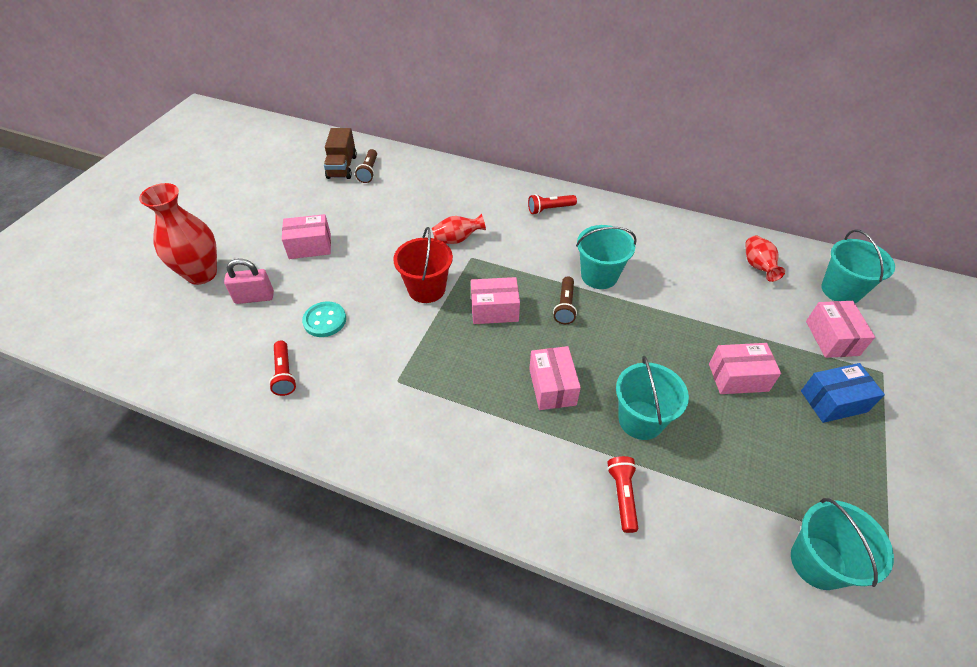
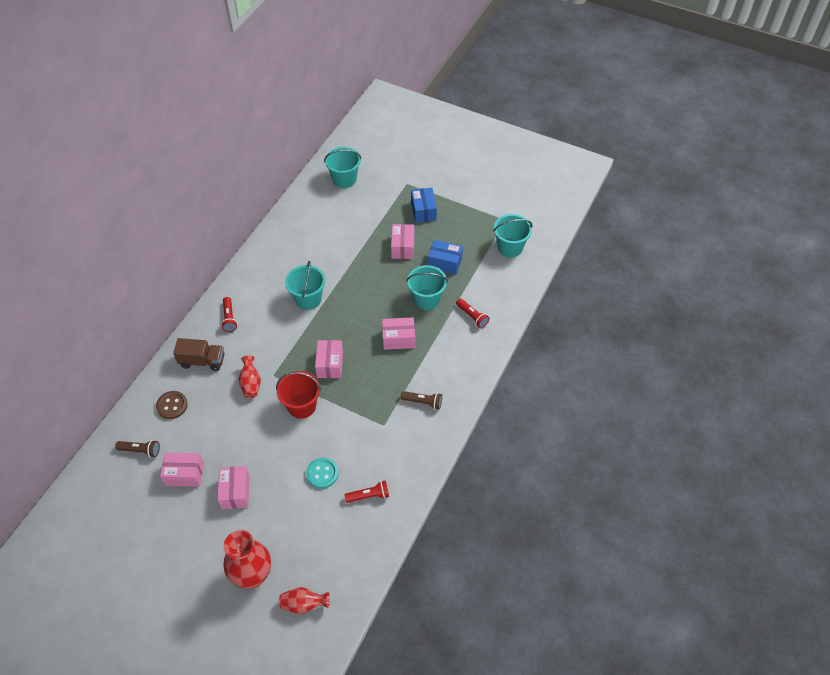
camera: 85 degrees left, 5 degrees up
pink padlock [224,259,274,304] -> none
brown truck [324,128,357,179] -> brown truck moved to [173,338,225,371]
brown flashlight [553,276,577,324] -> brown flashlight moved to [401,391,442,410]
red flashlight [607,456,638,533] -> red flashlight turned 135 degrees counterclockwise [456,298,490,329]
red vase [745,236,785,282] -> red vase moved to [279,587,330,614]
pink box [806,301,875,358] -> pink box moved to [160,453,204,487]
none -> brown button [156,391,188,419]
none -> blue box [428,240,463,275]

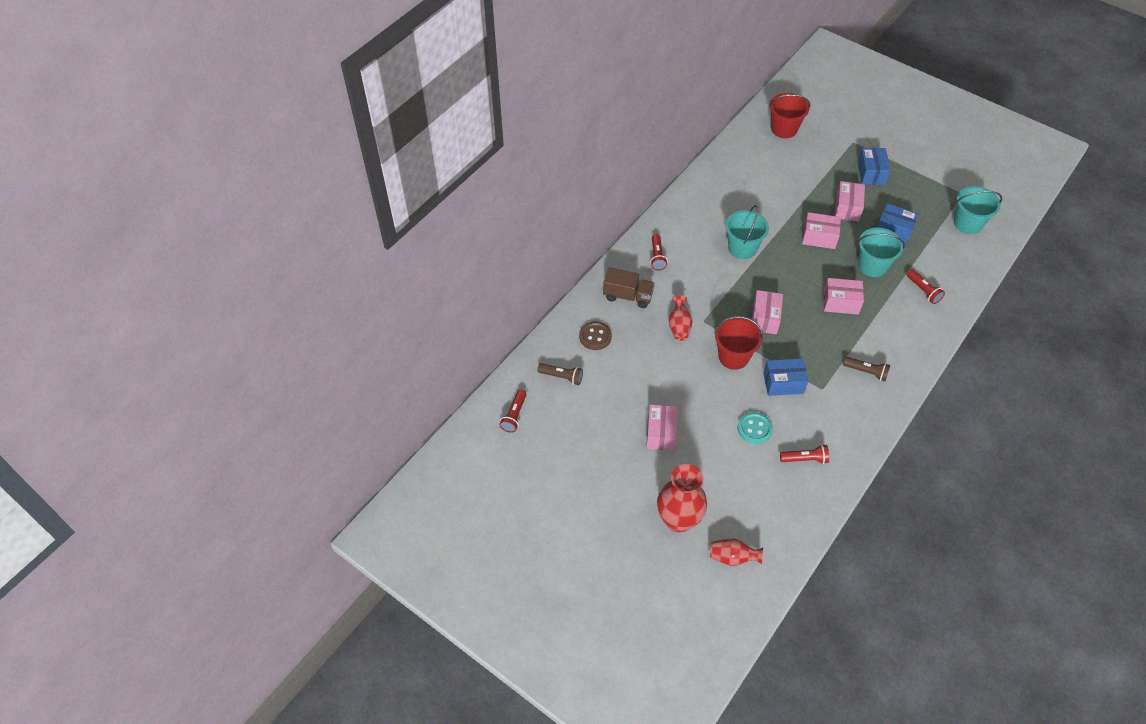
camera: 10 degrees right, 0 degrees up
pink box [160,453,204,487] -> pink box moved to [802,212,841,249]
turquoise bucket [324,147,361,188] -> red bucket [769,93,810,138]
none -> red flashlight [499,390,527,433]
none -> blue box [763,358,808,396]

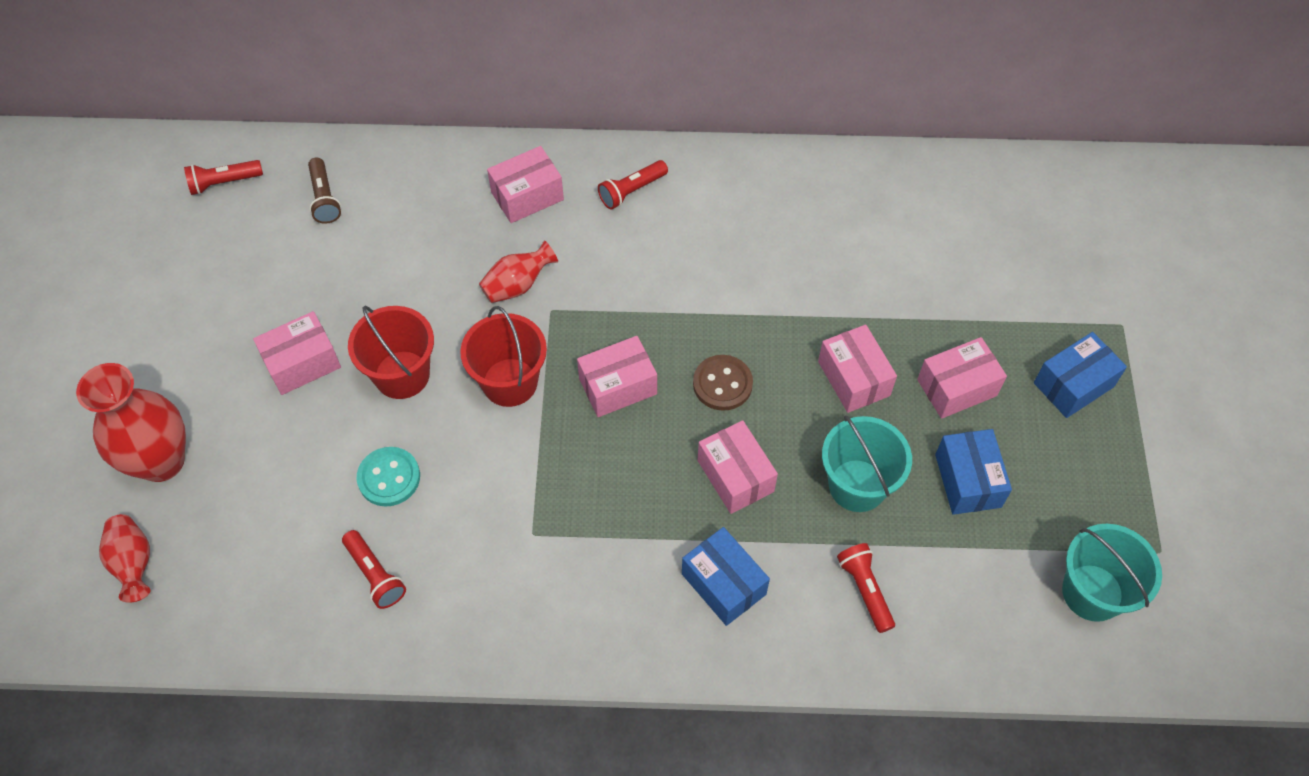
camera: 55 degrees right, 5 degrees up
brown button [579,321,612,350] -> brown button moved to [693,355,753,411]
brown truck [603,267,655,308] -> pink box [487,146,564,223]
turquoise bucket [725,205,769,259] -> none
blue box [763,358,808,396] -> blue box moved to [682,527,770,626]
red bucket [769,93,810,138] -> red bucket moved to [348,306,434,399]
brown flashlight [843,357,890,381] -> none
red flashlight [906,269,945,304] -> red flashlight turned 135 degrees clockwise [837,543,895,633]

